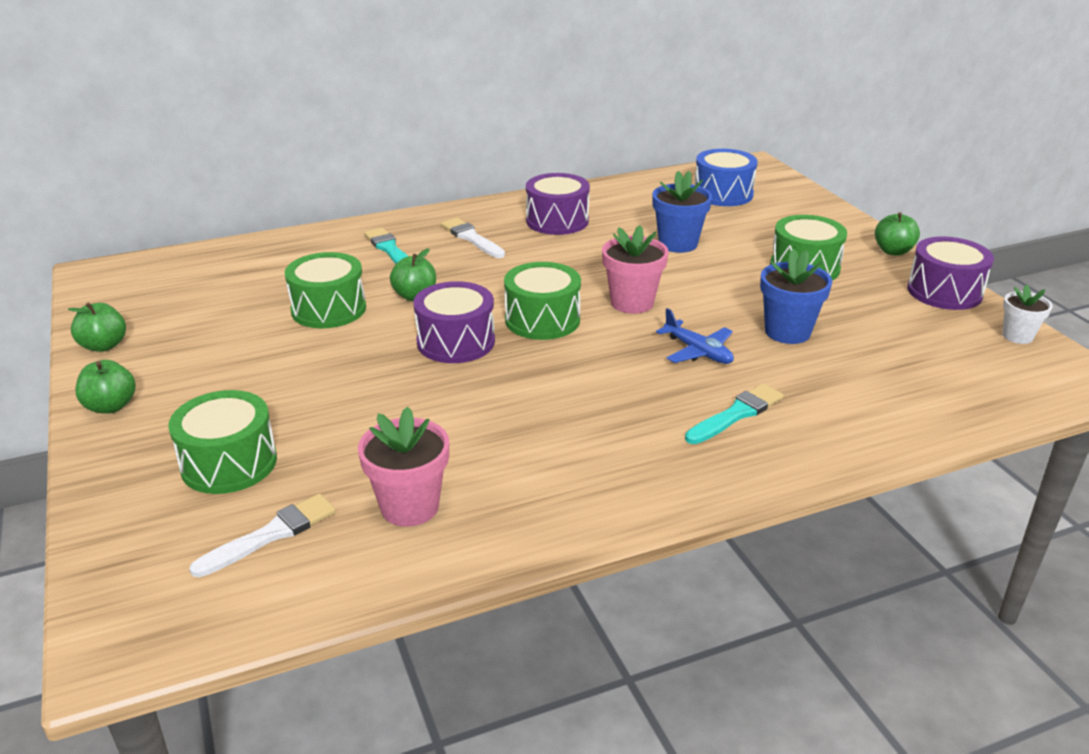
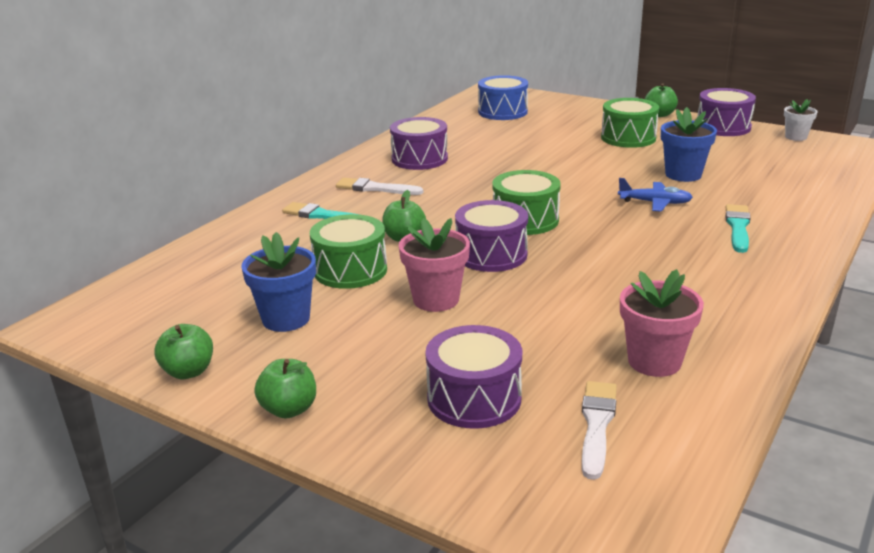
camera: 35 degrees left, 5 degrees down
green drum [168,390,277,494] -> purple drum [425,325,522,429]
pink flower pot [602,225,669,314] -> pink flower pot moved to [399,218,470,312]
blue flower pot [652,171,712,253] -> blue flower pot moved to [242,232,316,332]

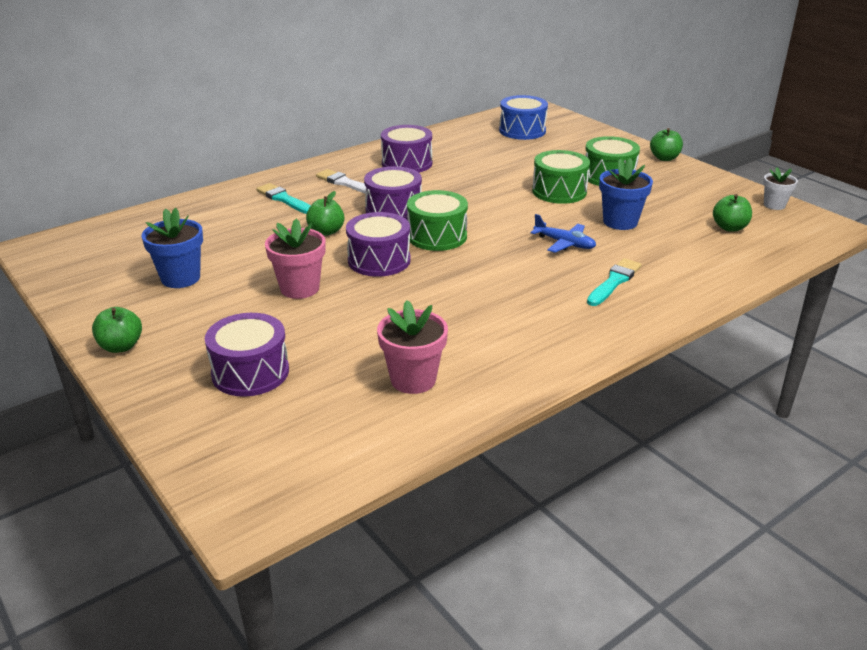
camera: 20 degrees right, 5 degrees up
green apple [154,324,213,379] -> green apple moved to [713,194,752,232]
green drum [310,214,387,289] -> green drum moved to [532,150,590,204]
white brush [582,381,617,480] -> none
purple drum [697,88,756,136] -> purple drum moved to [364,166,422,219]

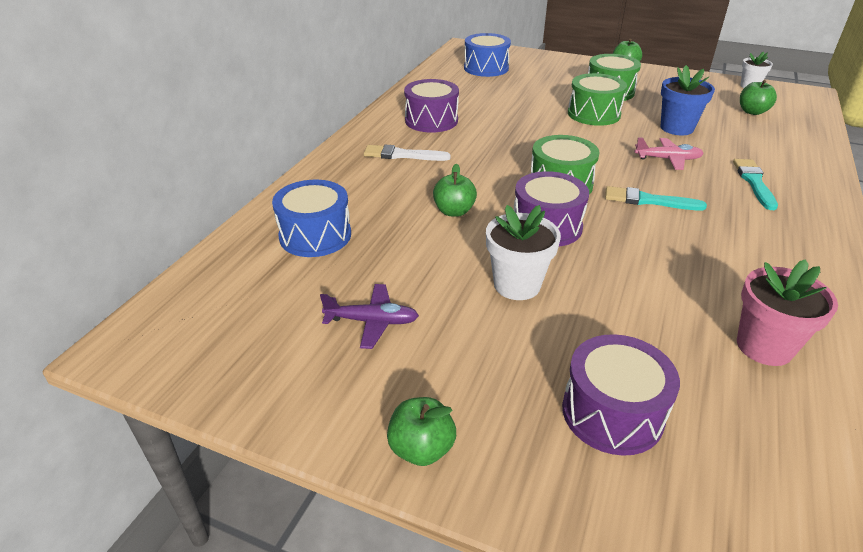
camera: 30 degrees left, 5 degrees up
blue flower pot [142,208,203,288] -> purple plane [320,284,419,349]
turquoise brush [256,183,311,214] -> turquoise brush moved to [605,186,707,211]
pink flower pot [265,219,326,299] -> white flower pot [486,205,561,300]
purple drum [364,166,422,219] -> none
blue plane [530,214,596,253] -> pink plane [635,137,704,170]
none -> blue drum [272,180,351,257]

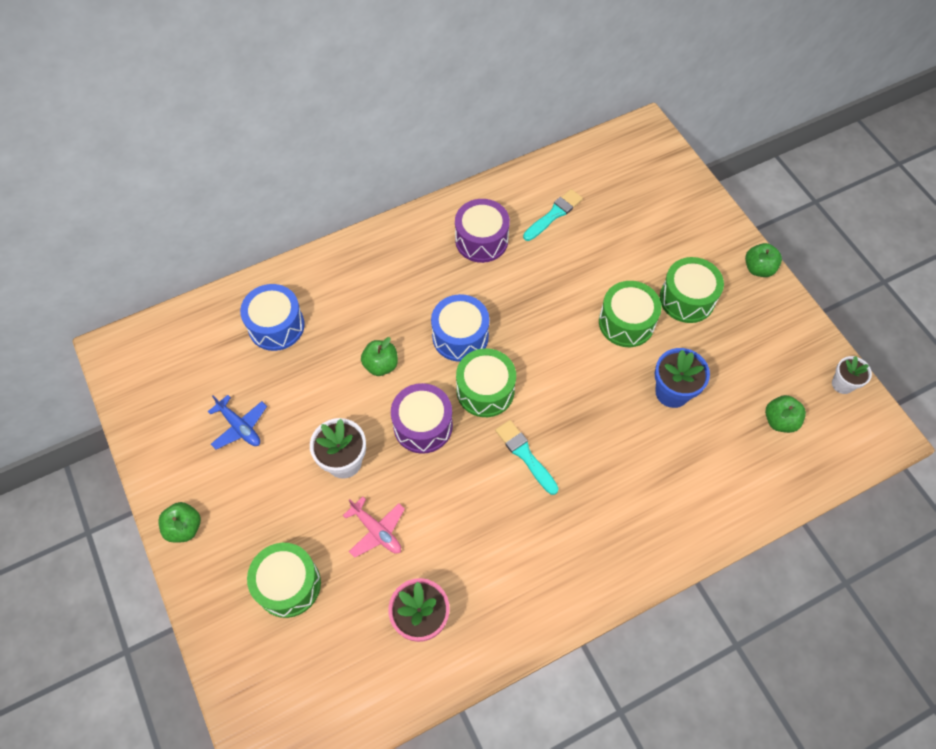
camera: 40 degrees right, 25 degrees up
purple plane [320,284,419,349] -> blue plane [208,395,267,450]
white brush [364,145,451,161] -> none
blue drum [464,33,511,77] -> blue drum moved to [431,294,489,362]
purple drum [562,334,680,456] -> green drum [247,543,321,618]
pink plane [635,137,704,170] -> pink plane moved to [343,497,405,558]
turquoise brush [733,159,778,210] -> turquoise brush moved to [523,189,583,241]

